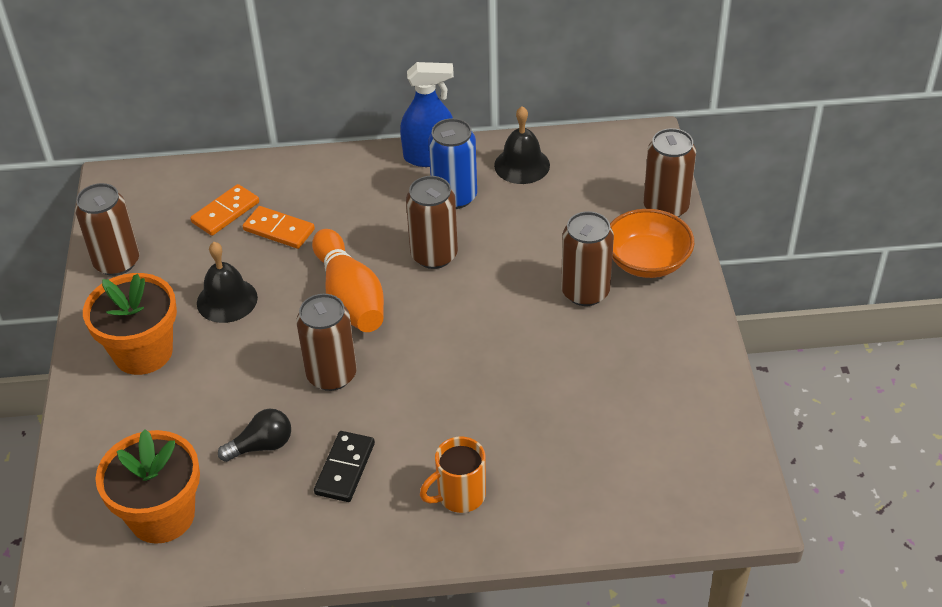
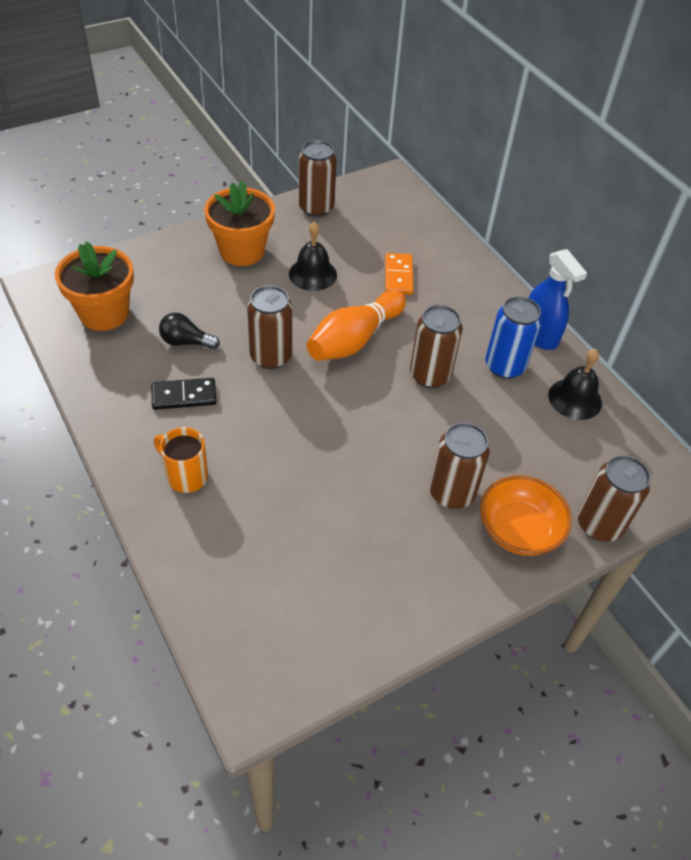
camera: 60 degrees right, 5 degrees up
orange domino [190,184,259,236] -> none
black light bulb [218,409,291,462] -> black light bulb turned 150 degrees clockwise [159,313,220,349]

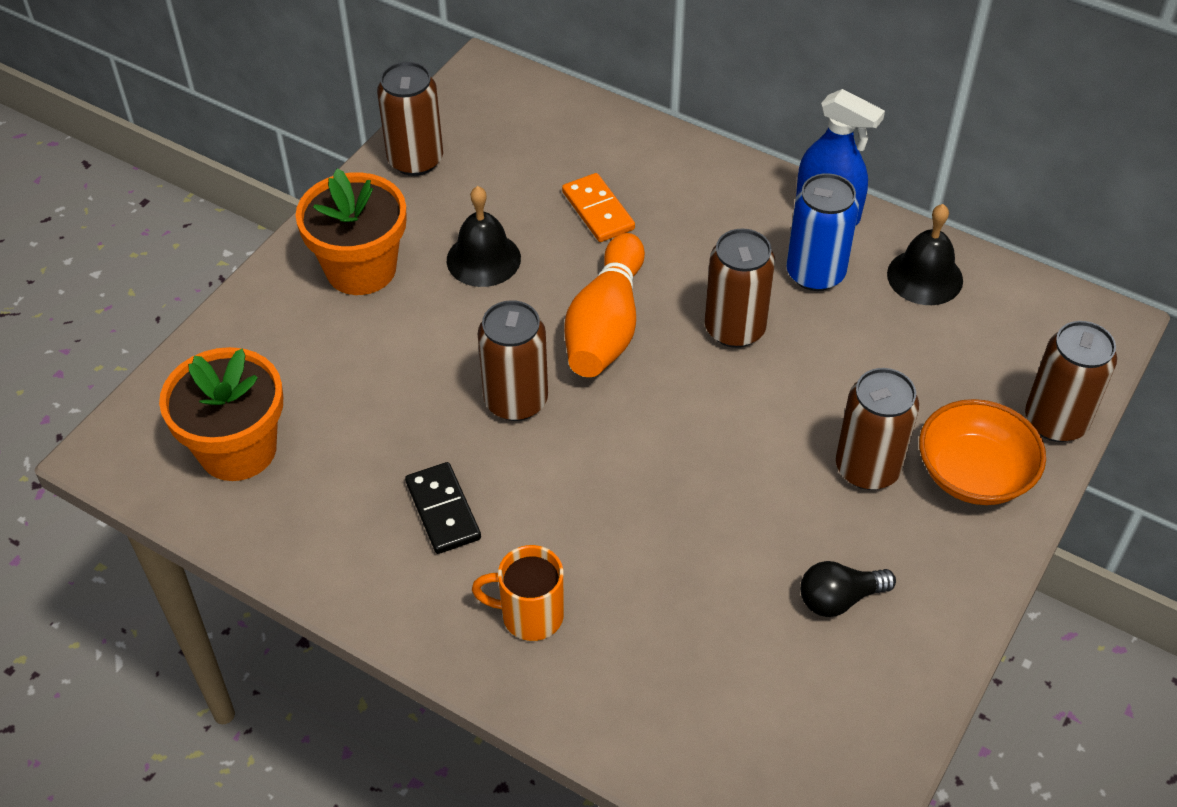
camera: 25 degrees left, 0 degrees up
black domino [152,378,217,410] -> black domino turned 75 degrees counterclockwise [405,462,481,554]
black light bulb [159,313,220,349] -> black light bulb moved to [800,561,896,617]

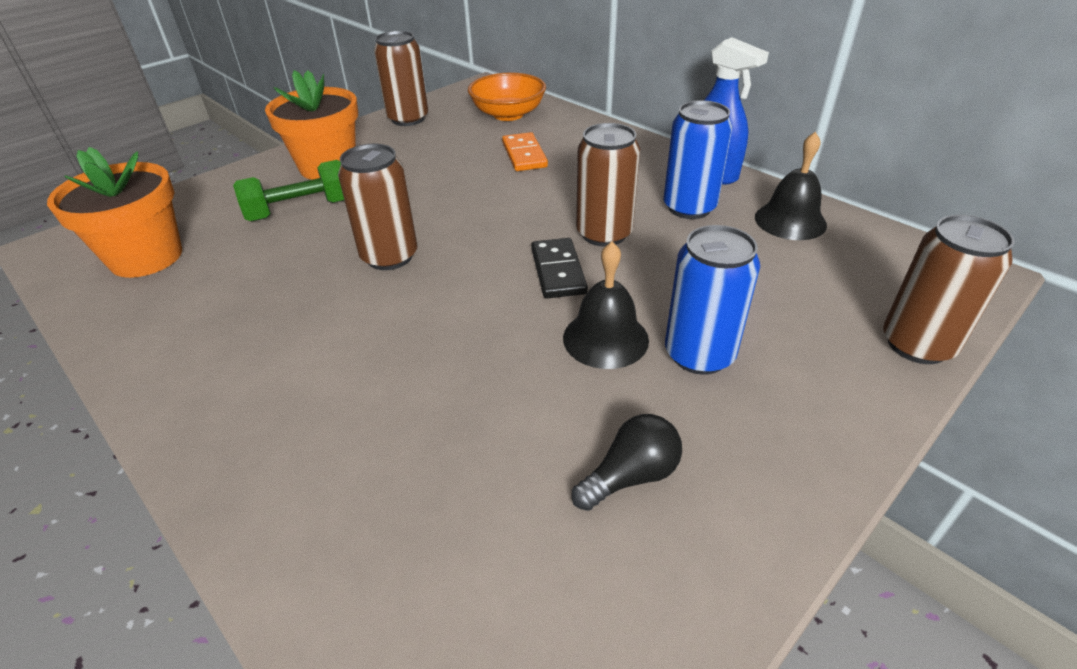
camera: 15 degrees right, 10 degrees down
black domino [405,462,481,554] -> black domino moved to [531,238,588,298]
black bell [447,186,521,287] -> black bell moved to [563,242,649,369]
orange mug [472,545,564,641] -> none
orange bowling pin [564,233,645,377] -> none
black light bulb [800,561,896,617] -> black light bulb turned 150 degrees clockwise [571,414,682,511]
brown can [836,368,919,490] -> blue can [665,225,760,375]
orange bowl [919,399,1046,505] -> orange bowl moved to [468,72,546,121]
none -> green dumbbell [233,160,344,221]

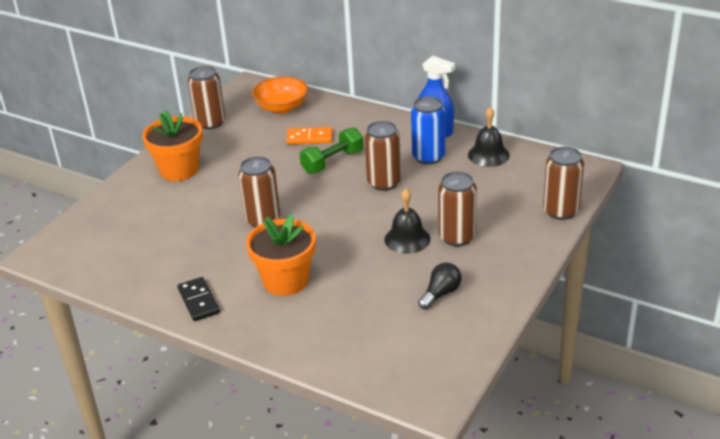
camera: 15 degrees left, 5 degrees down
orange flower pot [47,147,182,278] -> orange flower pot moved to [246,214,316,296]
green dumbbell [233,160,344,221] -> green dumbbell moved to [300,127,364,174]
orange domino [502,132,548,171] -> orange domino turned 60 degrees counterclockwise [286,127,333,144]
black domino [531,238,588,298] -> black domino moved to [178,277,220,321]
blue can [665,225,760,375] -> brown can [438,171,477,246]

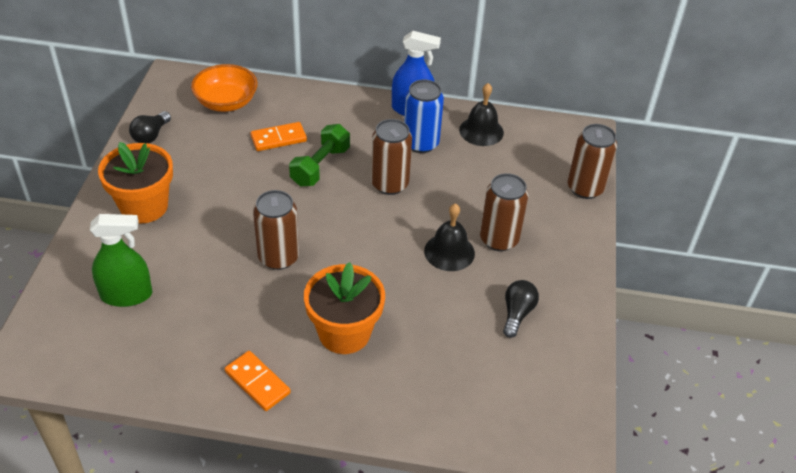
camera: 25 degrees left, 10 degrees up
black domino [178,277,220,321] -> orange domino [225,351,291,411]
brown can [188,66,226,130] -> black light bulb [129,111,171,143]
none -> green spray bottle [90,214,152,307]

